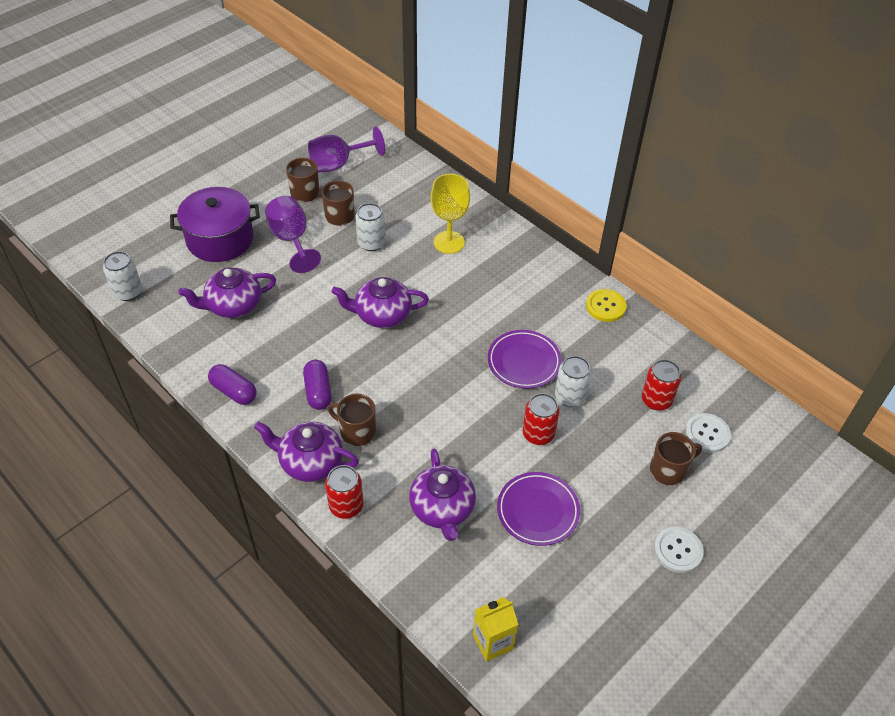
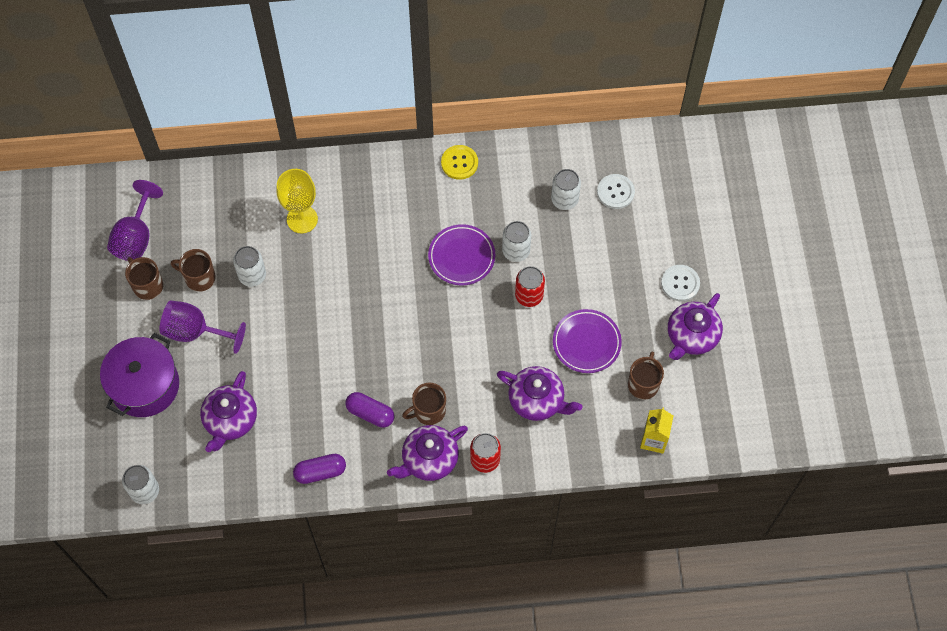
camera: 50 degrees left, 15 degrees up
purple teapot [331,277,429,328] -> purple teapot moved to [668,293,723,360]
red can [642,359,681,411] -> white can [551,169,581,210]
brown mug [650,432,702,485] -> brown mug moved to [628,351,664,400]

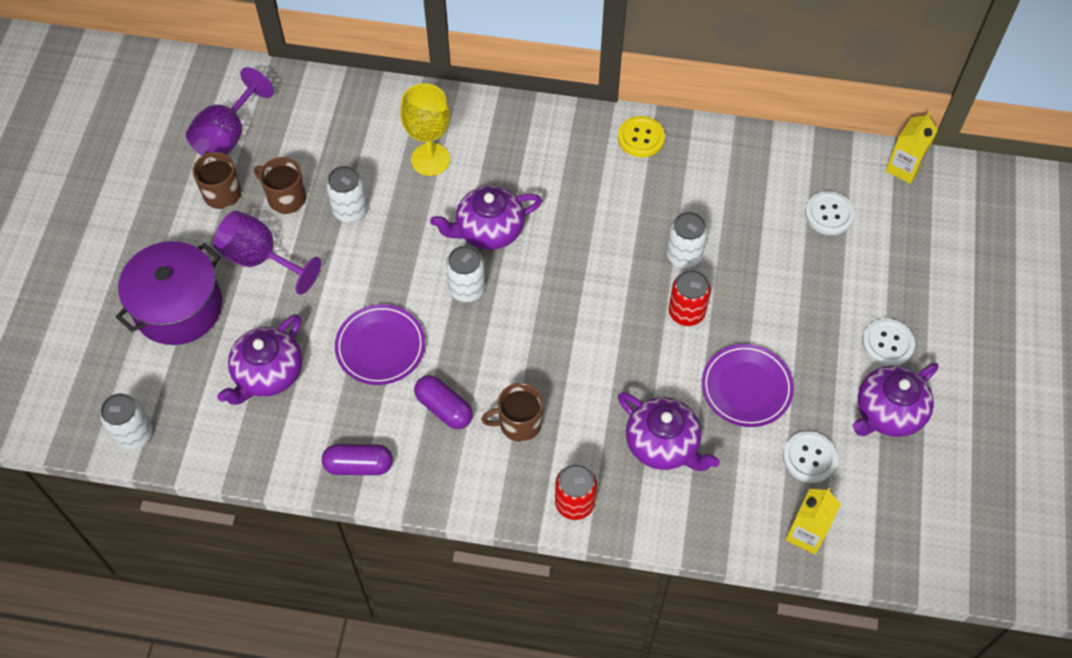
camera: 15 degrees right, 5 degrees down
purple teapot [387,425,468,481] -> purple teapot moved to [430,186,542,250]
purple plate [428,224,495,286] -> purple plate moved to [335,304,425,385]
white can [551,169,581,210] -> white can moved to [446,245,485,302]
brown mug [628,351,664,400] -> white button [783,431,838,483]
none -> yellow carton [885,112,938,184]

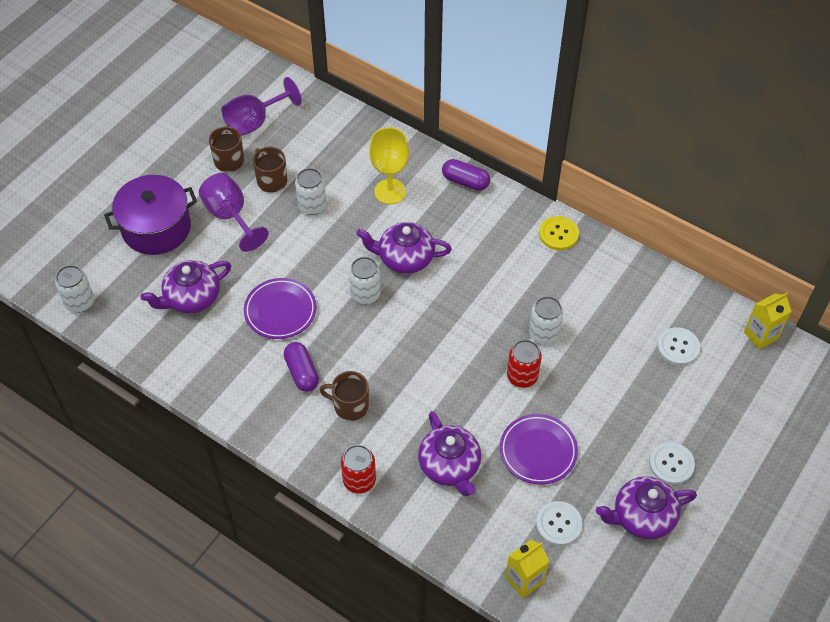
camera: 25 degrees right, 5 degrees down
purple capsule [322,444,393,475] -> purple capsule moved to [442,159,490,191]

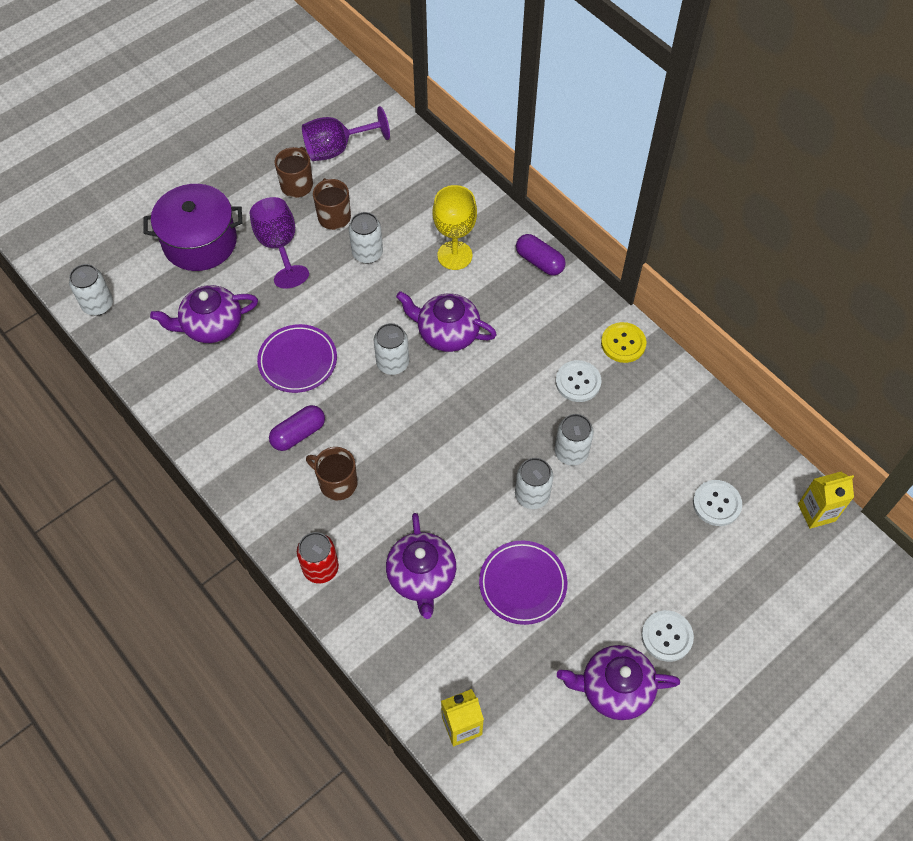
camera: 15 degrees right, 5 degrees up
purple capsule [284,342,319,392] -> purple capsule turned 60 degrees clockwise [269,405,325,451]
red can [507,340,542,388] -> white can [515,458,553,509]
white button [536,501,583,546] -> white button moved to [555,360,602,402]

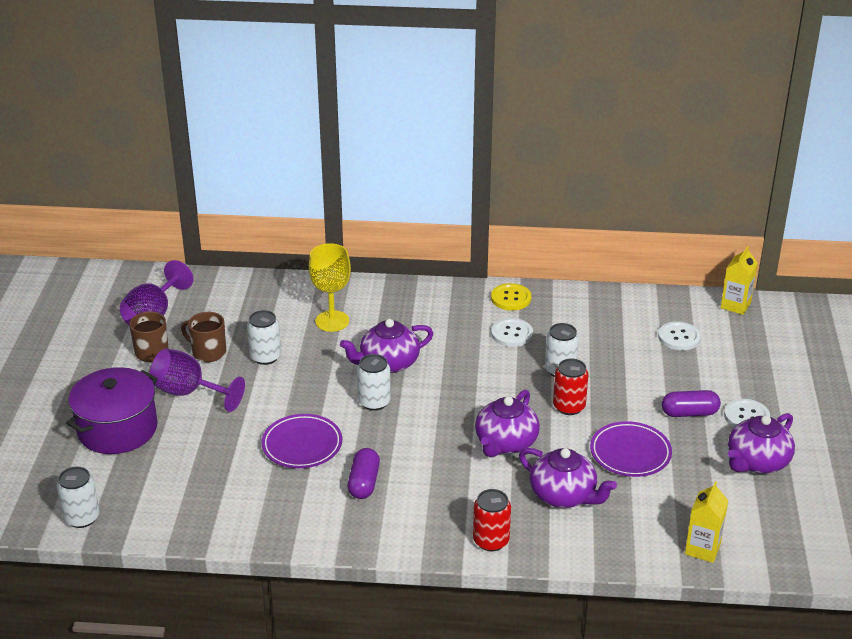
camera: 45 degrees left, 25 degrees down
purple teapot [150,285,258,343] -> purple teapot moved to [475,390,540,457]
brown mug [306,447,357,500] -> none
white can [515,458,553,509] -> red can [553,359,588,415]
purple capsule [516,234,566,276] -> purple capsule moved to [662,390,721,417]

